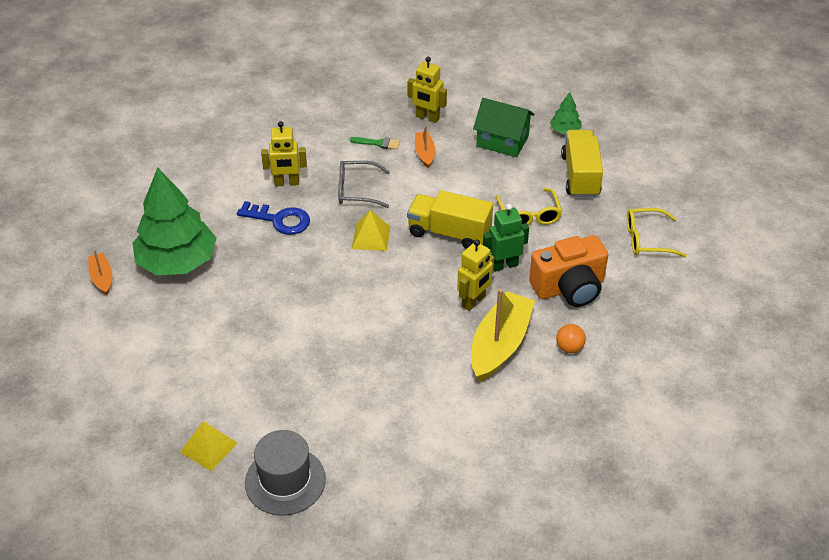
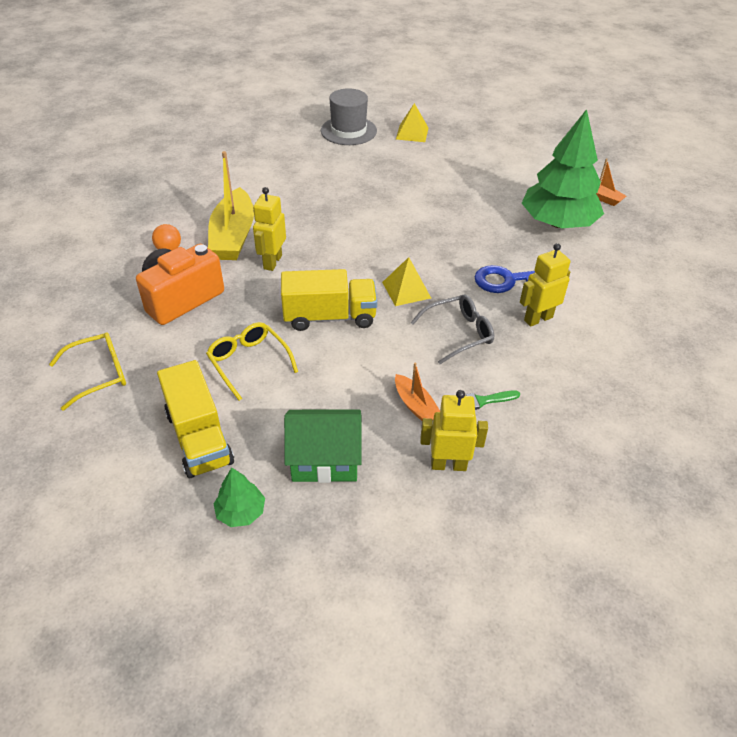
camera: 155 degrees right, 0 degrees up
green robot [483,204,529,272] -> none

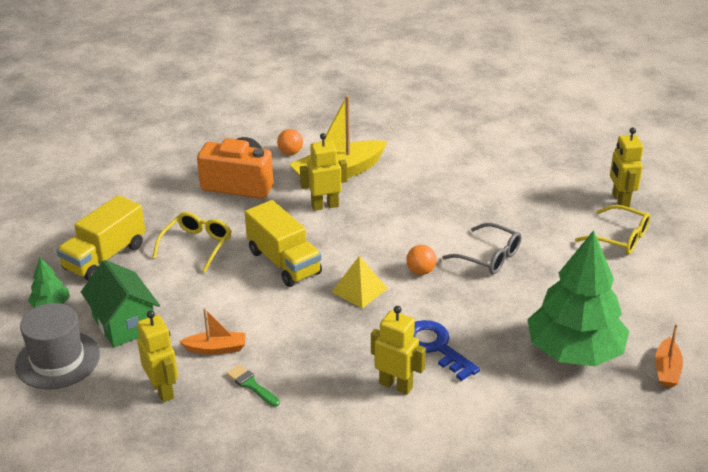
camera: 60 degrees right, 10 degrees down
yellow glasses [49,332,126,411] -> yellow glasses moved to [575,205,651,255]
grey hat [321,88,377,145] -> grey hat moved to [15,303,100,390]
orange boat [395,362,440,421] -> orange boat turned 120 degrees counterclockwise [179,308,246,354]
yellow pyramid [396,103,428,142] -> yellow robot [610,128,644,207]
grey glasses [410,294,494,364] -> grey glasses moved to [442,223,522,274]
none -> orange ball [406,245,437,275]

